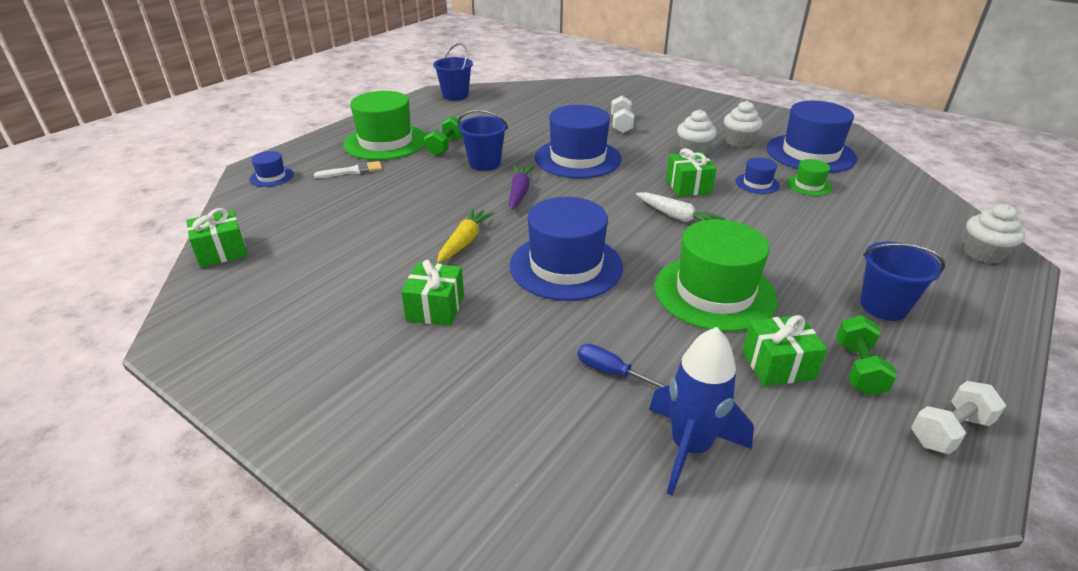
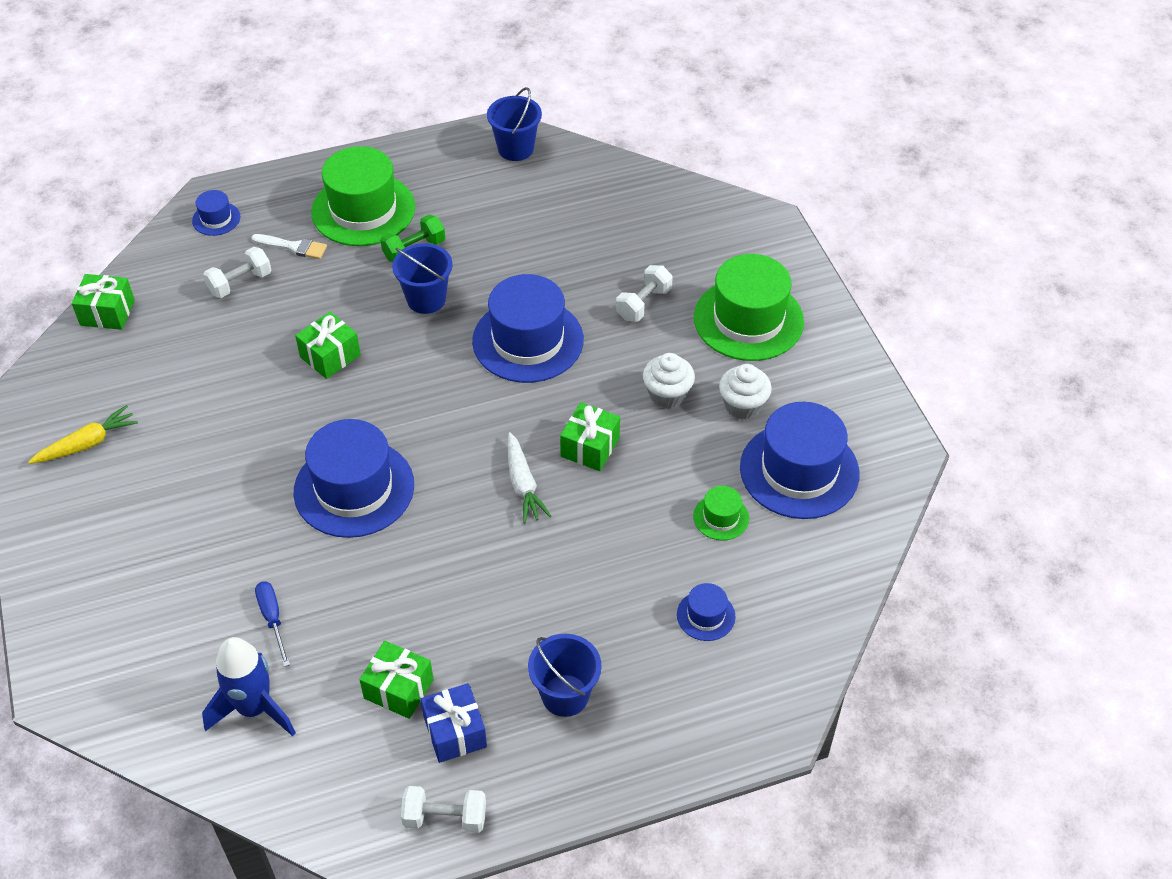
camera: 35 degrees right, 15 degrees up
green gift [401,260,464,326] -> green gift moved to [295,312,361,379]
yellow carrot [437,208,494,263] -> yellow carrot moved to [28,405,138,464]
purple carrot [509,165,534,210] -> none
green hat [655,219,778,332] -> green hat moved to [694,254,804,361]
blue hat [736,157,780,194] -> blue hat moved to [677,583,736,641]
green dumbbell [836,315,897,396] -> blue gift [421,683,487,763]
white cupcake [964,204,1026,263] -> none
none -> white dumbbell [203,247,271,298]

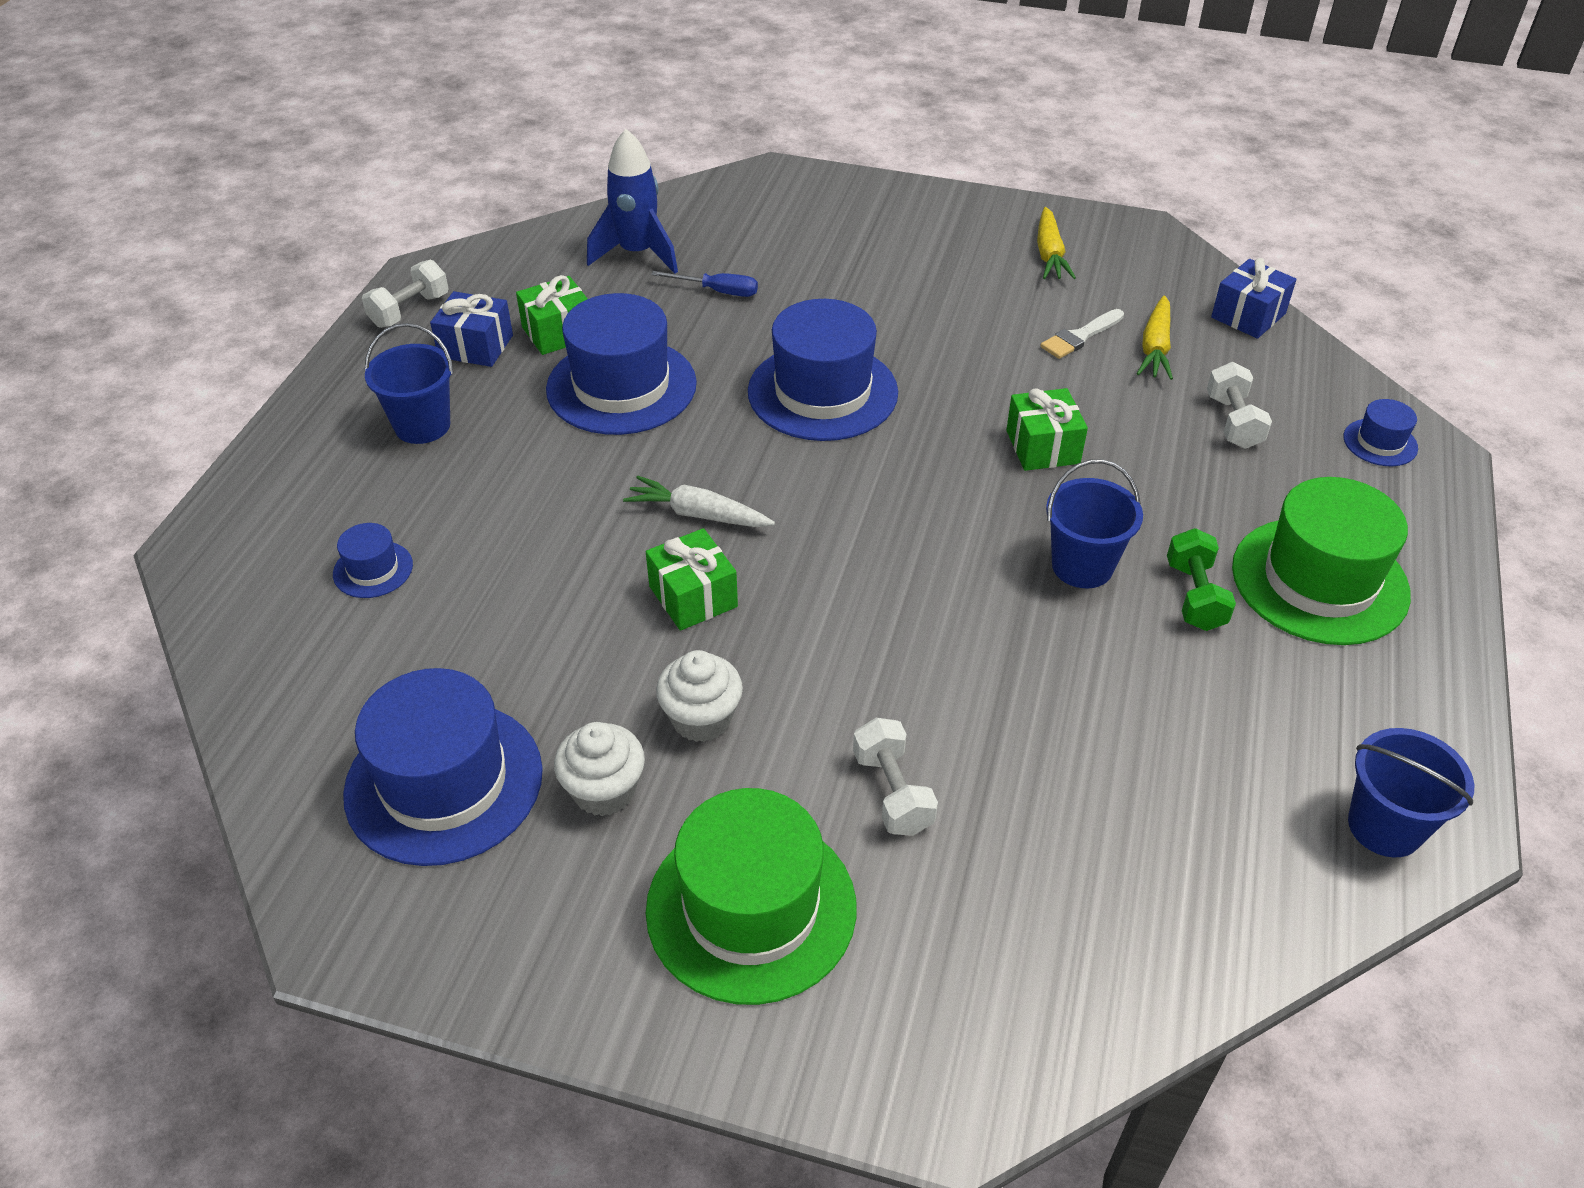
camera: 125 degrees right, 5 degrees down
green gift [72,274,135,330] -> blue gift [1211,258,1297,339]
white brush [251,234,327,259] -> white brush moved to [1040,309,1124,359]
blue hat [472,274,584,383] -> blue hat moved to [546,293,697,435]
green hat [693,486,749,540] -> none
none -> yellow carrot [1137,296,1173,380]

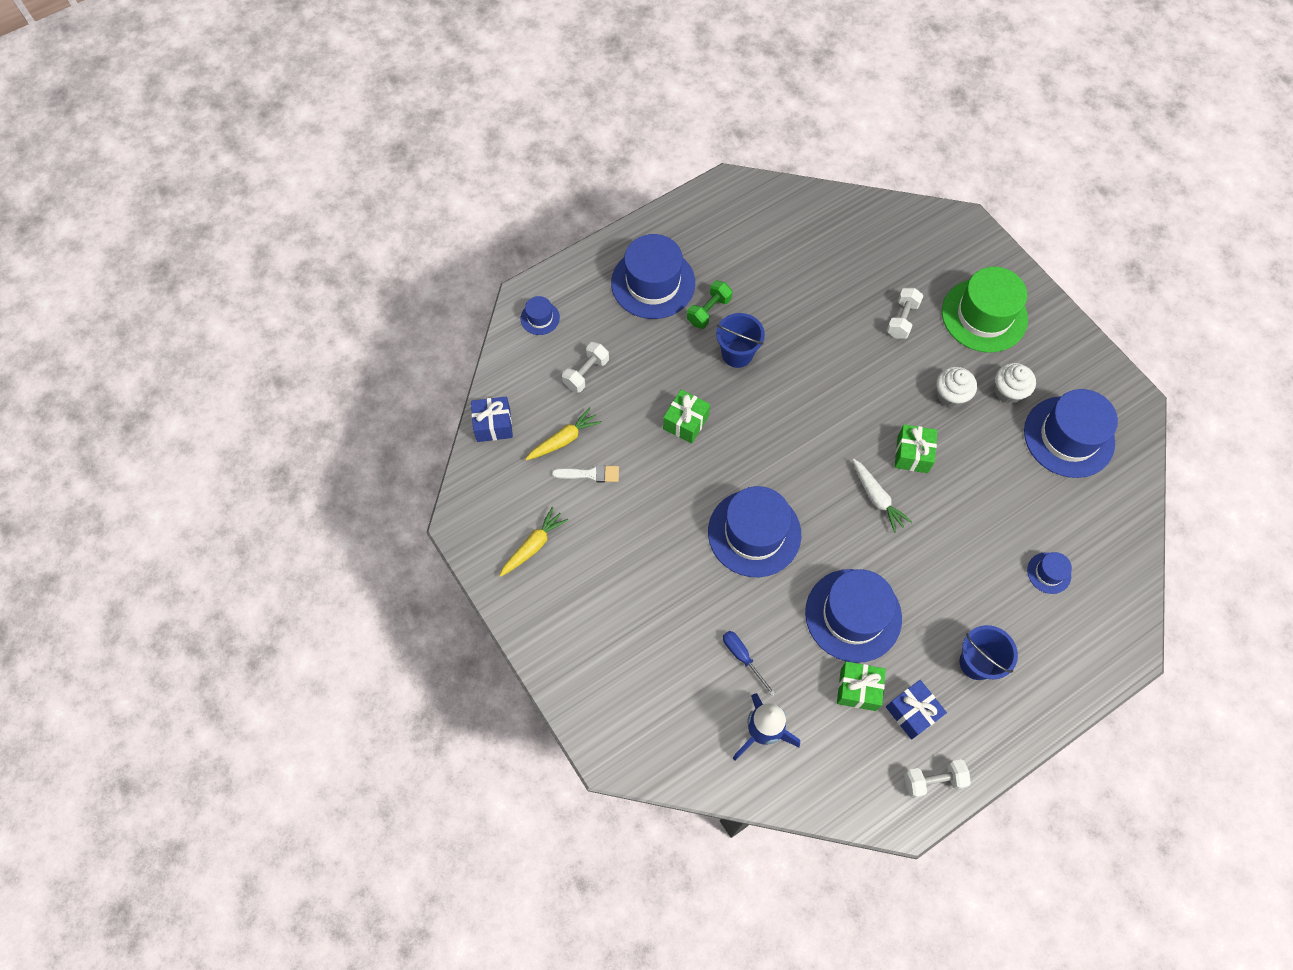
camera: 140 degrees left, 20 degrees up
green hat [1232,477,1411,645] -> blue hat [611,234,695,319]
blue bucket [1348,728,1474,857] -> none

